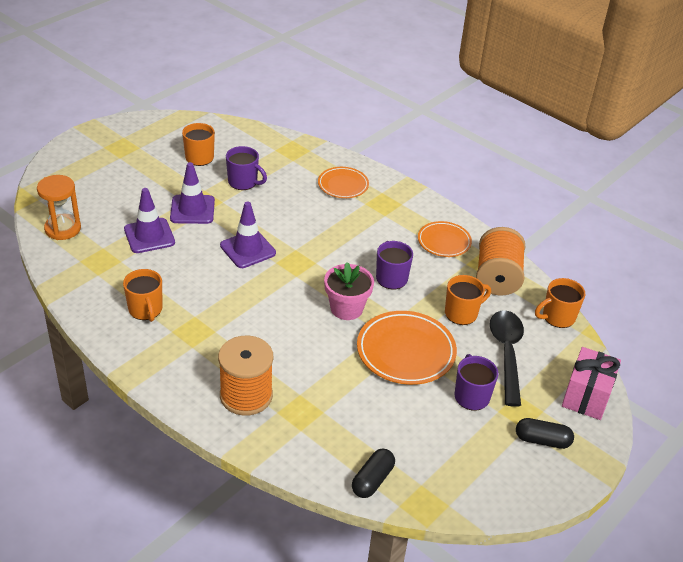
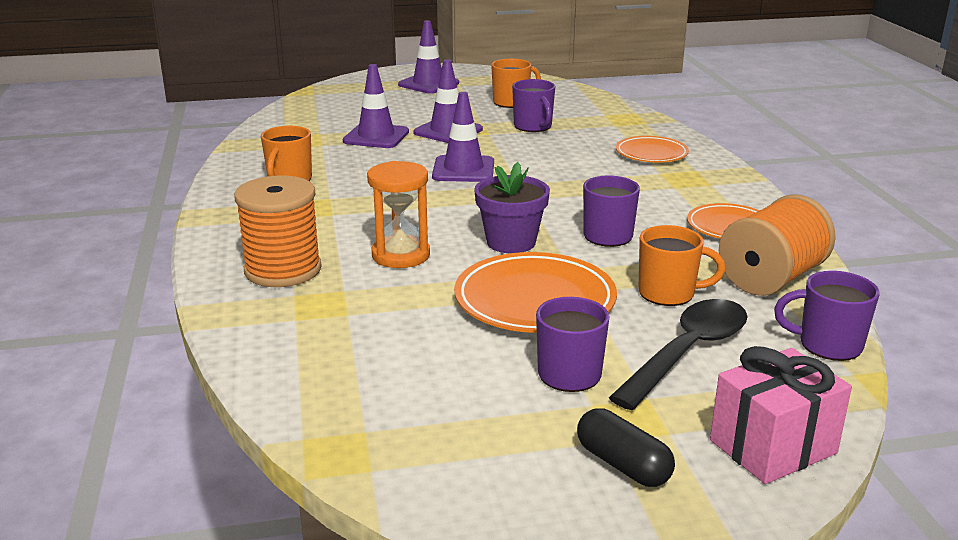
camera: 40 degrees right, 15 degrees down
orange hourglass [37,175,81,240] -> orange hourglass moved to [367,161,430,268]
pink flower pot [324,262,374,320] -> purple flower pot [474,162,550,253]
black capsule [352,448,395,498] -> none
orange mug [535,278,585,328] -> purple mug [774,271,880,361]
none -> purple traffic cone [398,20,459,94]

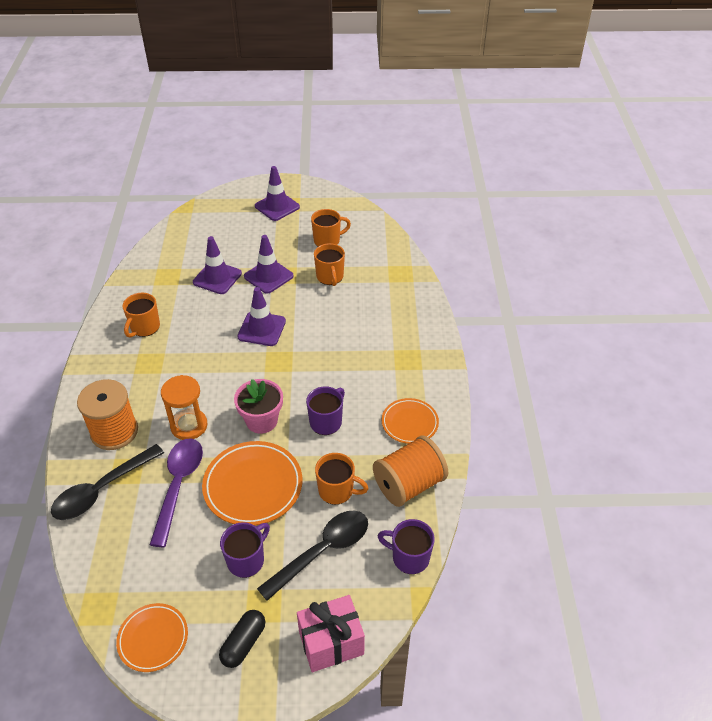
camera: 10 degrees right, 20 degrees up
purple flower pot [474,162,550,253] -> pink flower pot [234,379,283,434]
purple mug [512,79,555,132] -> orange mug [314,243,345,286]
black capsule [577,408,675,487] -> black capsule turned 60 degrees clockwise [219,610,265,668]
orange plate [616,136,689,163] -> orange plate moved to [116,603,188,672]
none -> black spoon [51,444,164,520]
none -> purple spoon [150,438,203,547]

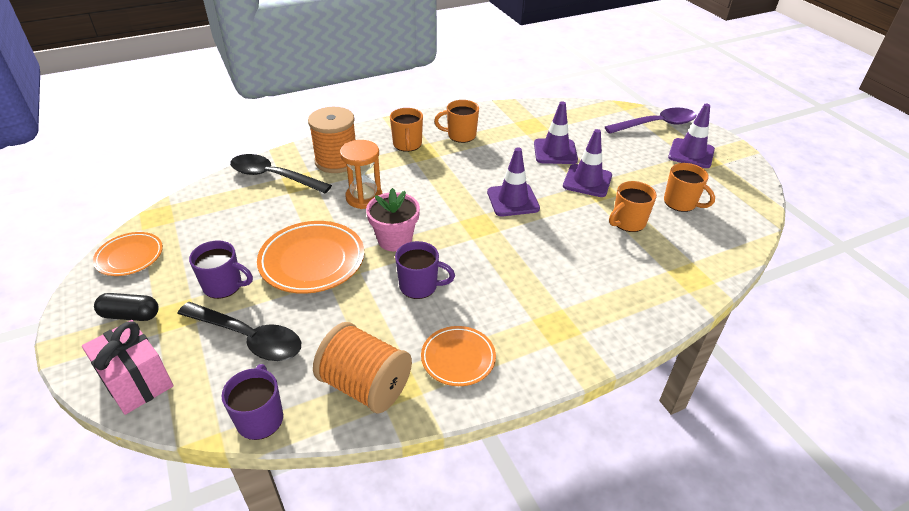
camera: 65 degrees right, 5 degrees down
purple spoon [150,438,203,547] -> purple spoon moved to [605,108,696,134]
orange mug [315,453,369,505] -> orange mug moved to [390,108,423,152]

